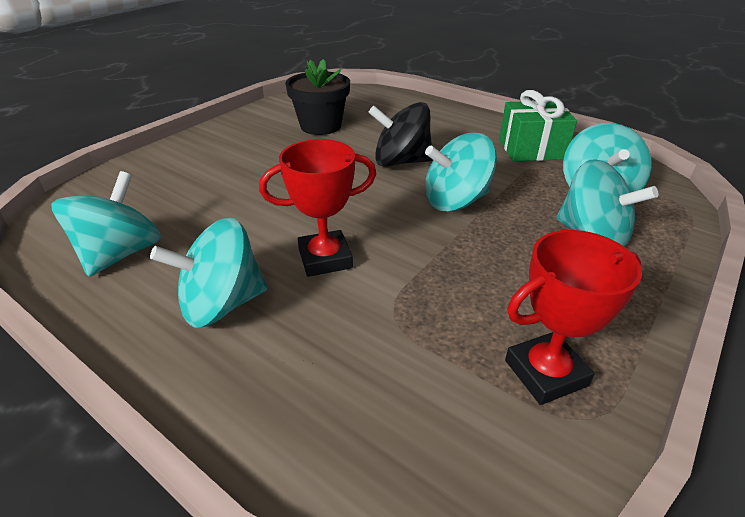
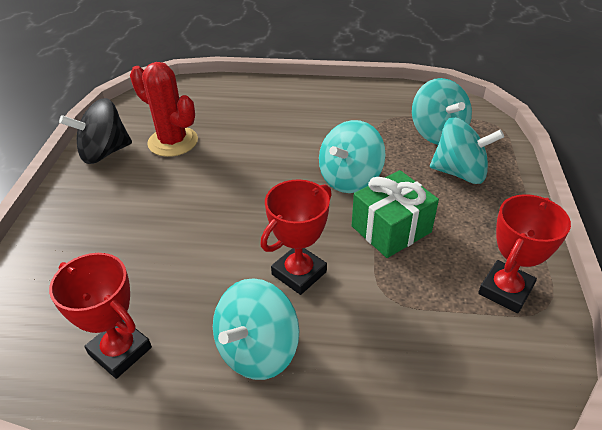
camera: 30 degrees left, 5 degrees up
turquoise spinning top [51,171,161,277] -> red trophy [49,253,152,379]
black flower pot [285,59,350,135] -> red cactus [130,62,198,157]
black spinning top [368,102,433,167] -> black spinning top moved to [59,98,132,164]
green gift [499,90,577,161] -> green gift moved to [352,170,439,258]

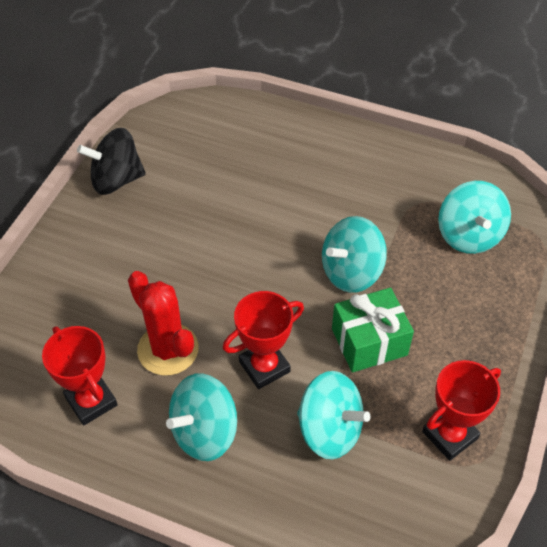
camera: 15 degrees right, 10 degrees up
red cactus [130,62,198,157] -> red cactus moved to [128,271,198,375]
turquoise spinning top [430,117,504,184] -> turquoise spinning top moved to [297,371,371,459]

